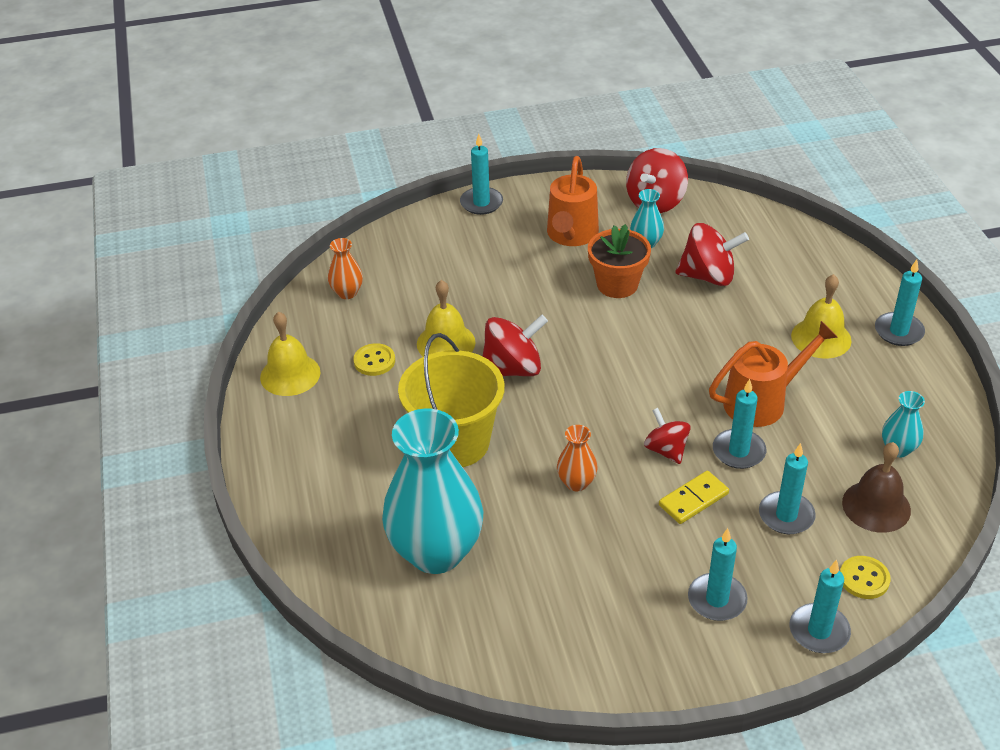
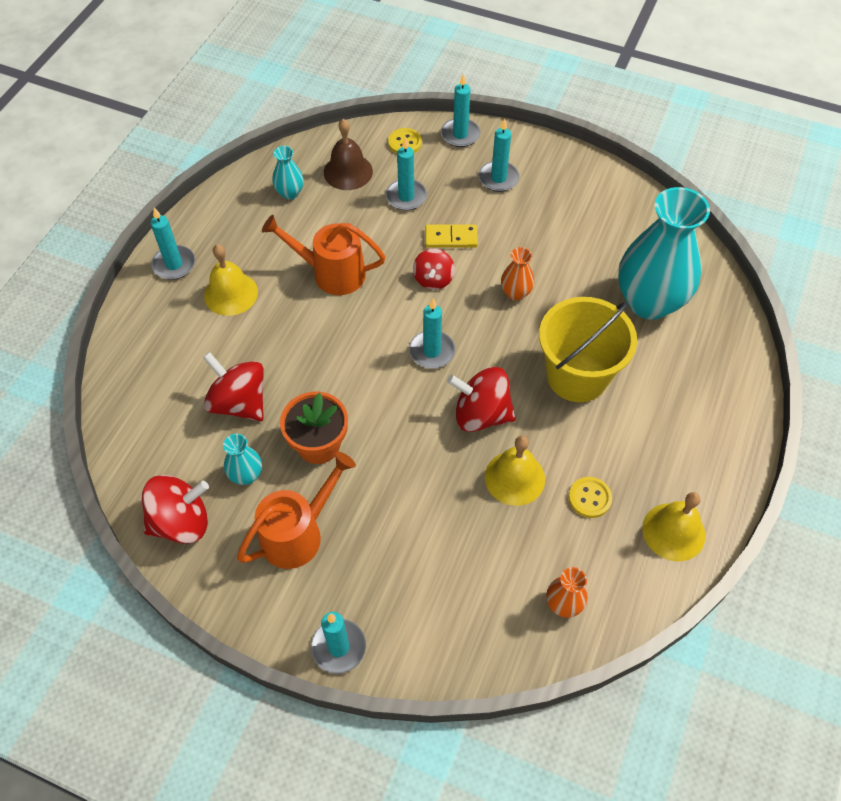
camera: 145 degrees left, 15 degrees up
turquoise candle [713,379,766,469] -> turquoise candle moved to [409,299,455,368]

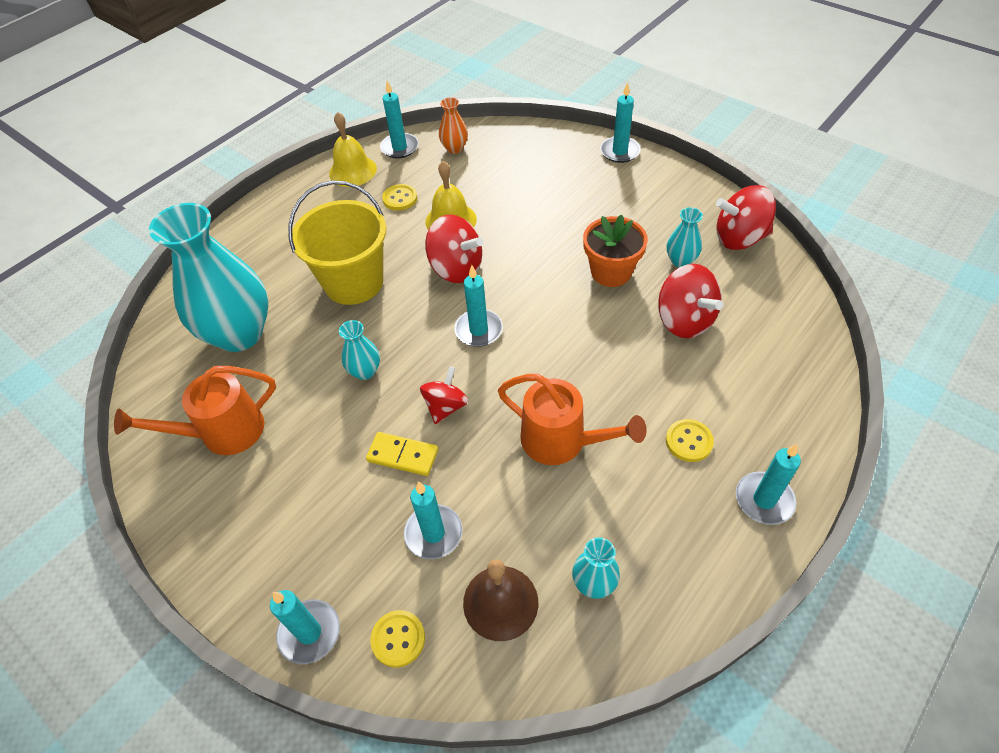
camera: 160 degrees left, 5 degrees down
yellow bell [204,244,258,316] -> yellow button [666,419,714,462]
orange watering can [237,452,356,569] -> orange watering can moved to [114,366,276,455]
turquoise candle [478,118,520,192] -> turquoise candle moved to [380,81,418,158]
orange vase [501,247,534,301] -> turquoise vase [339,320,380,380]

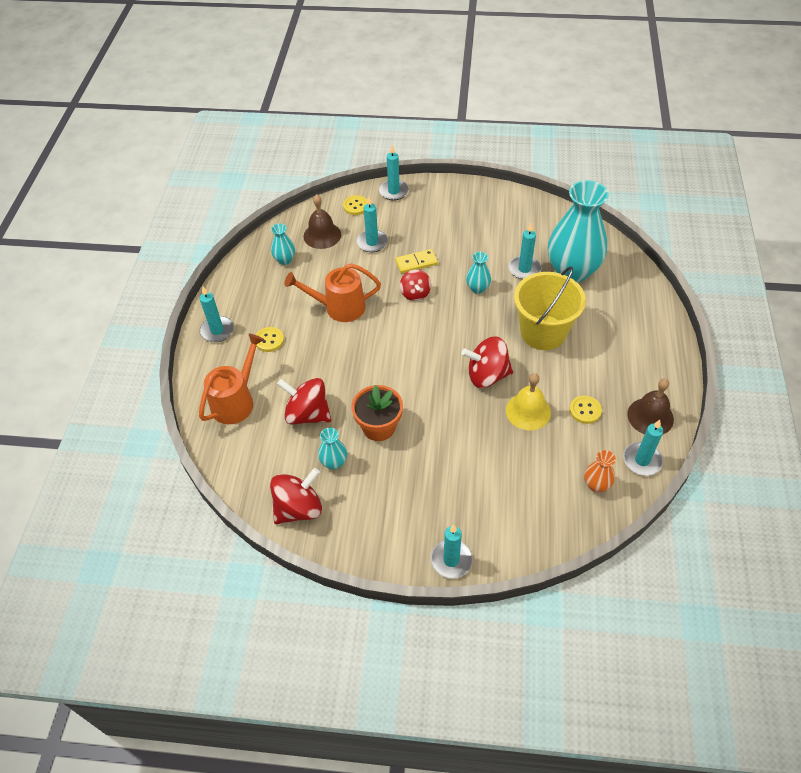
camera: 145 degrees right, 0 degrees up
orange watering can [114,366,276,455] -> orange watering can moved to [199,333,264,424]
yellow bell [329,112,377,187] -> brown bell [627,379,674,435]
turquoise candle [454,265,503,347] -> turquoise candle moved to [509,223,541,279]

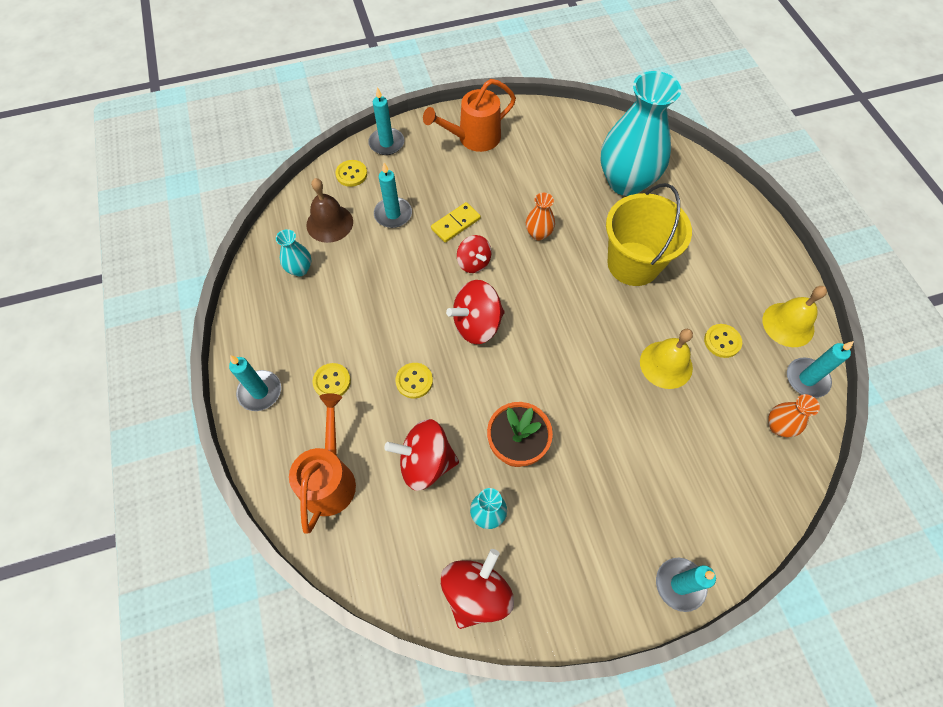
camera: 25 degrees left, 10 degrees up
orange watering can [284,263,381,322] -> orange watering can moved to [423,79,516,152]
red spinning top [461,336,513,388] -> red spinning top moved to [446,280,505,344]
turquoise vase [466,252,491,294] -> orange vase [526,193,555,241]
turquoise candle [509,223,541,279] -> none
brown bell [627,379,674,435] -> yellow bell [762,286,827,347]
none -> yellow button [395,363,433,398]

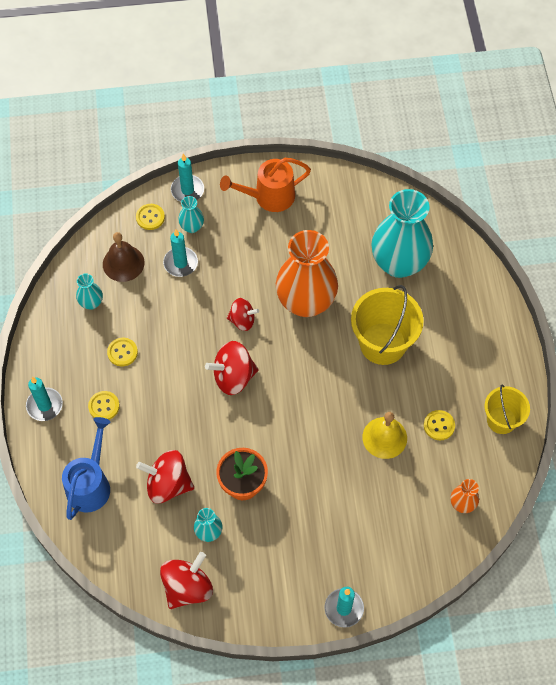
camera: 10 degrees right, 0 degrees up
orange watering can [289,393,356,534] -> blue watering can [62,417,111,520]
yellow button [395,363,433,398] -> yellow button moved to [107,338,138,366]
yellow domino [431,202,481,242] -> none
red spinning top [457,235,491,273] -> red spinning top turned 60 degrees counterclockwise [227,298,259,331]
orange vase [526,193,555,241] -> orange vase [276,230,338,317], size x2.33
yellow bell [762,286,827,347] -> yellow bucket [485,384,530,434]
turquoise candle [787,341,854,398] -> none
none -> turquoise vase [178,196,204,233]

